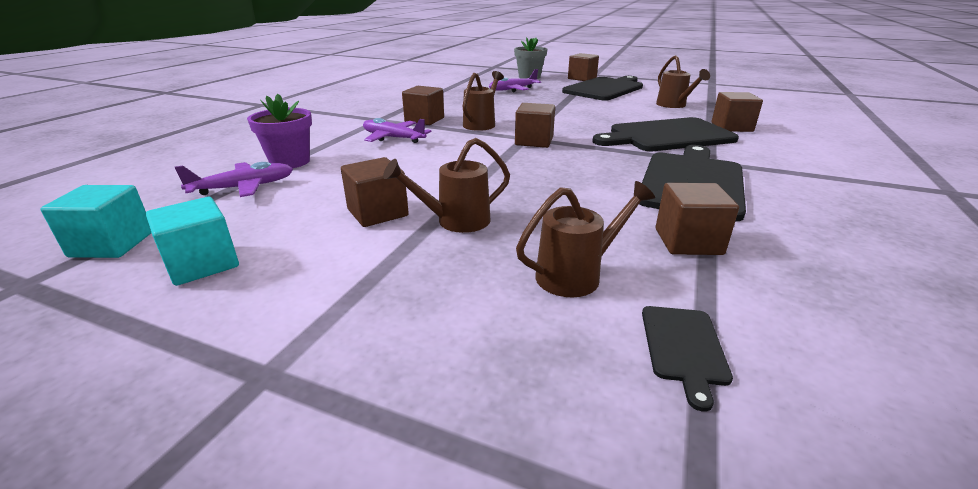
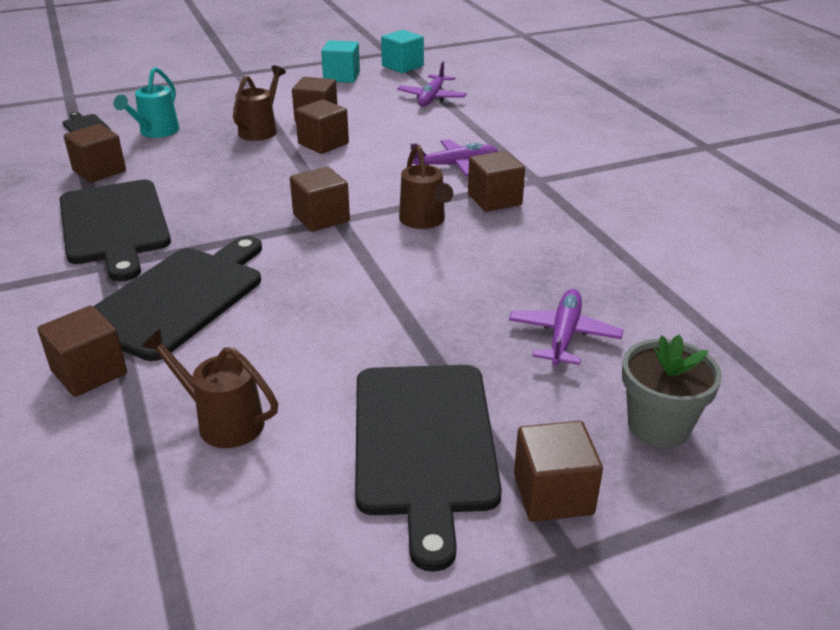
camera: 135 degrees right, 5 degrees up
purple flower pot [247,94,312,168] -> none
brown watering can [516,181,655,297] -> turquoise watering can [113,67,179,138]
none -> brown cube [295,99,349,154]

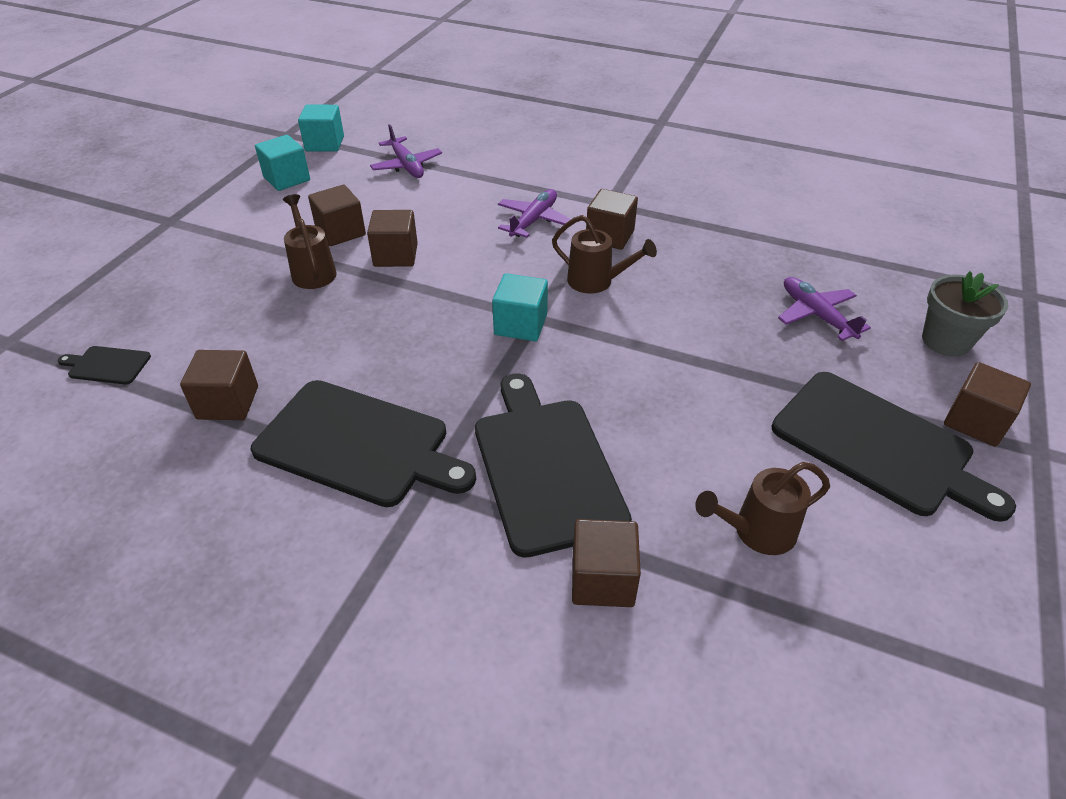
camera: 45 degrees left, 10 degrees up
turquoise watering can [113,67,179,138] -> none
brown cube [290,167,350,232] -> turquoise cube [492,273,548,341]

